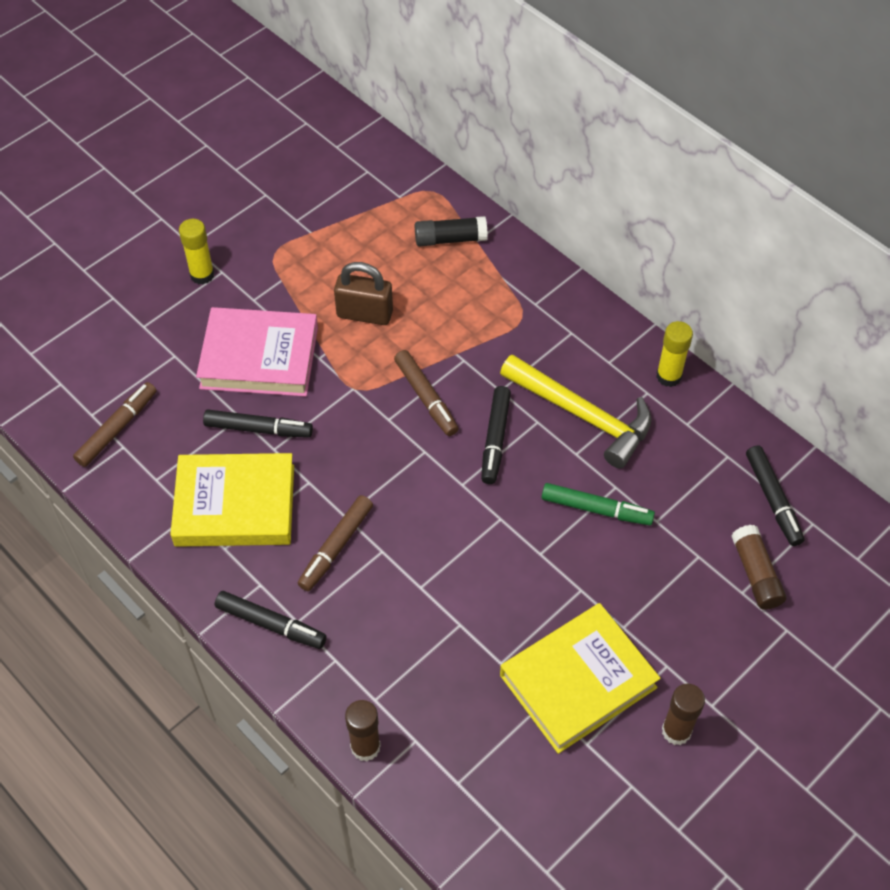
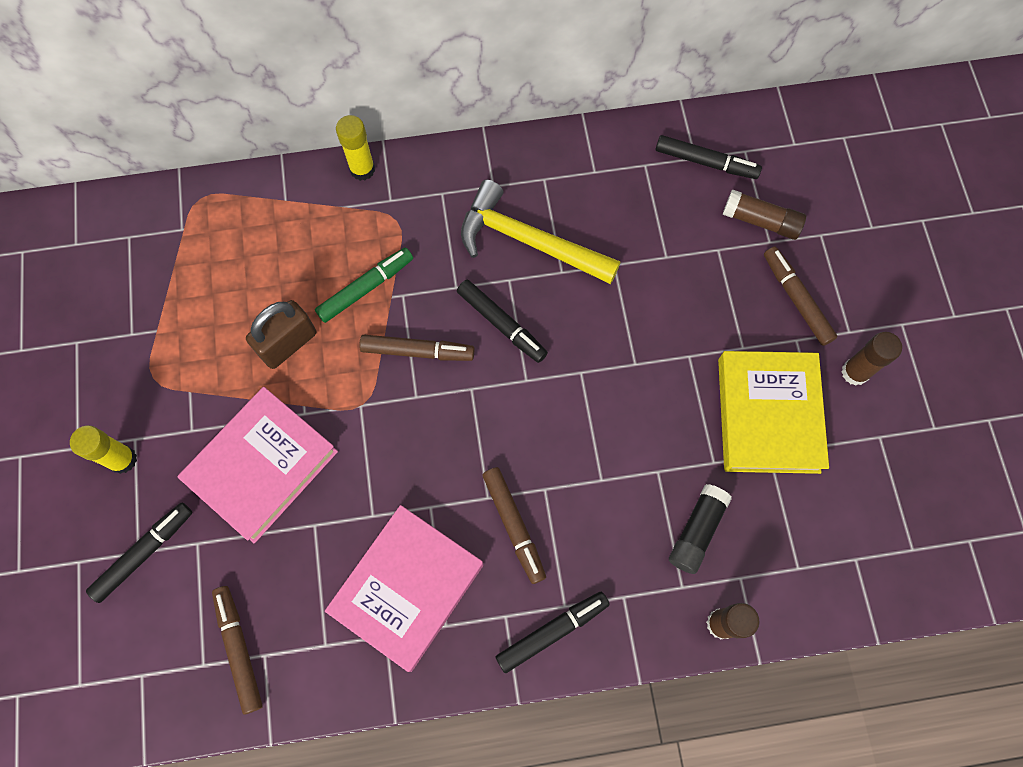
camera: 55 degrees left, 15 degrees up
yellow book [170,453,294,547] -> pink book [325,505,483,672]
black marker [203,409,313,438] -> black marker moved to [86,502,192,603]
black glue stick [415,216,488,247] -> black glue stick moved to [669,484,732,574]
yellow hammer [500,355,652,469] -> yellow hammer turned 135 degrees counterclockwise [461,180,621,284]
green marker [542,483,655,525] -> green marker moved to [315,247,413,323]
yellow glue stick [656,321,693,387] -> yellow glue stick moved to [336,115,375,181]
none -> brown marker [764,247,838,346]

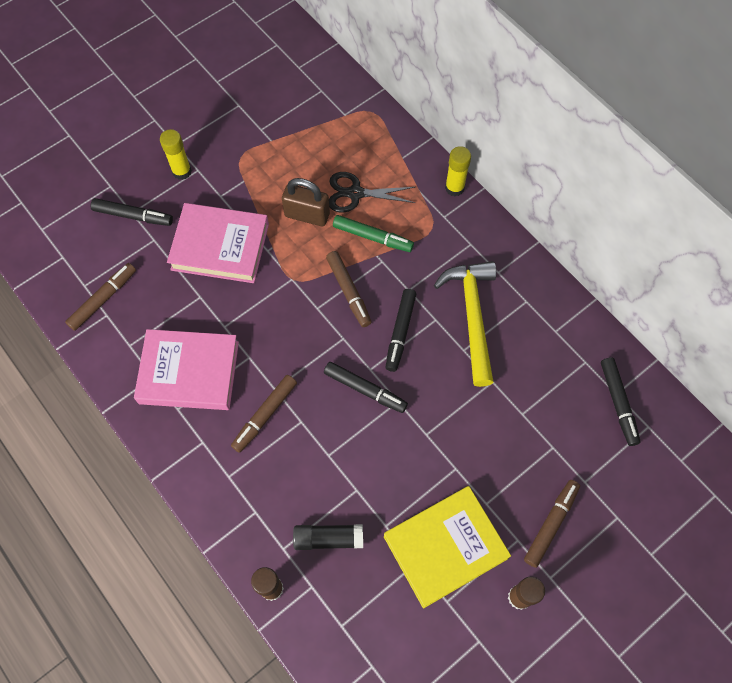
camera: 60 degrees right, 5 degrees down
black marker [496,592,610,673] -> black marker moved to [324,362,408,413]
brown glue stick [722,189,806,240] -> none
none -> black scissors [329,172,415,213]

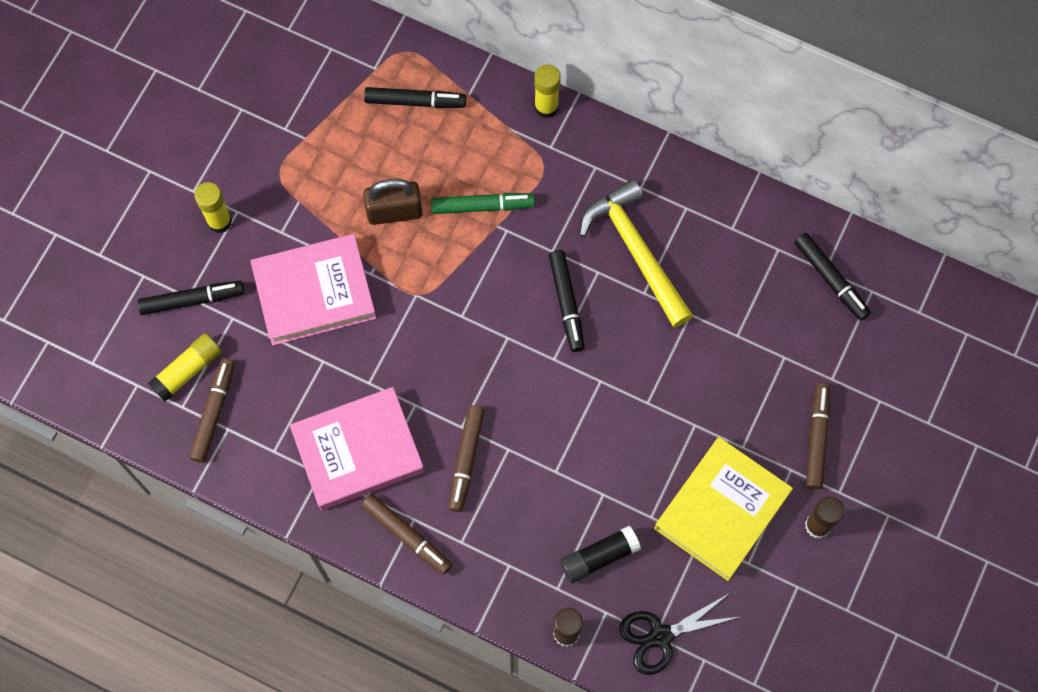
camera: 25 degrees left, 5 degrees up
black marker [324,362,408,413] -> black marker moved to [364,87,466,108]
brown marker [326,251,371,327] -> brown marker moved to [361,494,452,575]
black scissors [329,172,415,213] -> black scissors moved to [619,593,739,675]
none -> yellow glue stick [148,333,222,402]

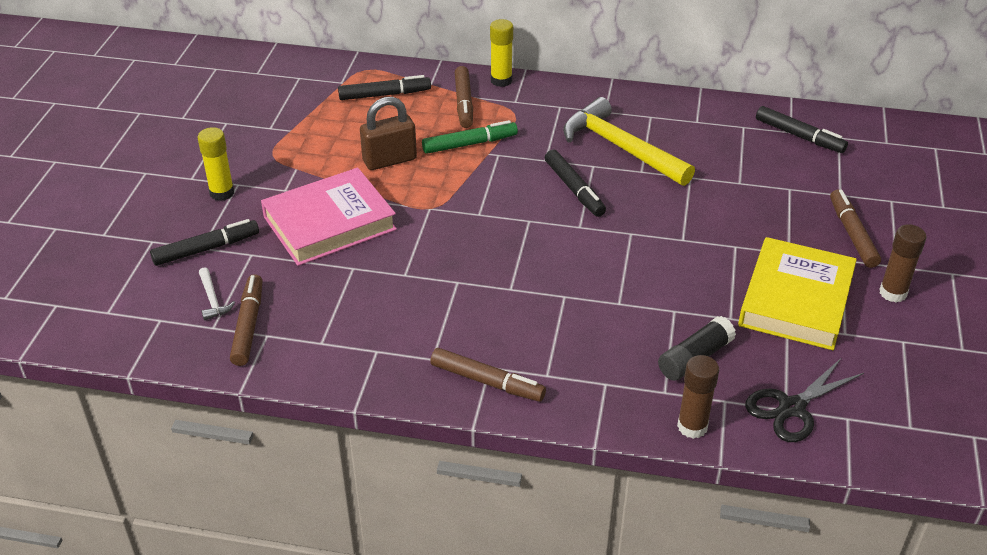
camera: 15 degrees left, 30 degrees down
yellow glue stick [148,333,222,402] -> white hammer [199,267,235,320]
pink book [290,387,424,510] -> none
brown marker [448,405,485,512] -> brown marker moved to [455,66,473,128]

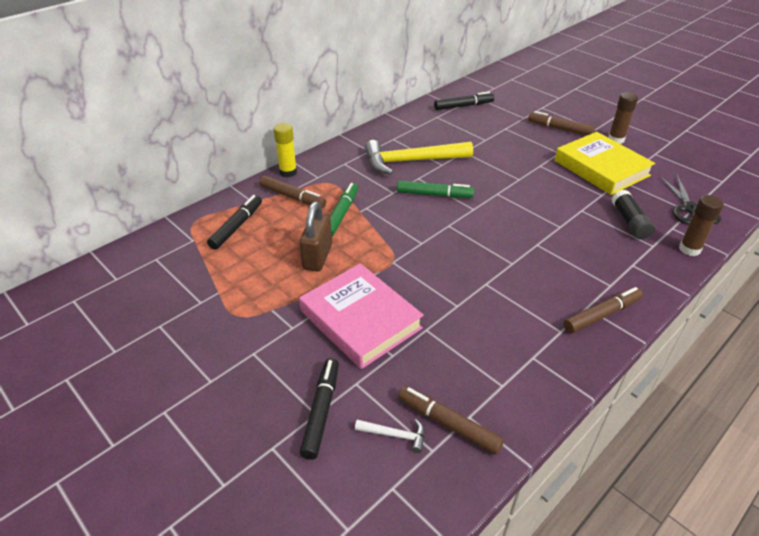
camera: 55 degrees left, 0 degrees up
yellow glue stick [198,127,234,201] -> none
pink book [261,168,397,266] -> pink book turned 45 degrees counterclockwise [299,263,424,369]
black marker [545,149,606,217] -> green marker [397,181,474,198]

